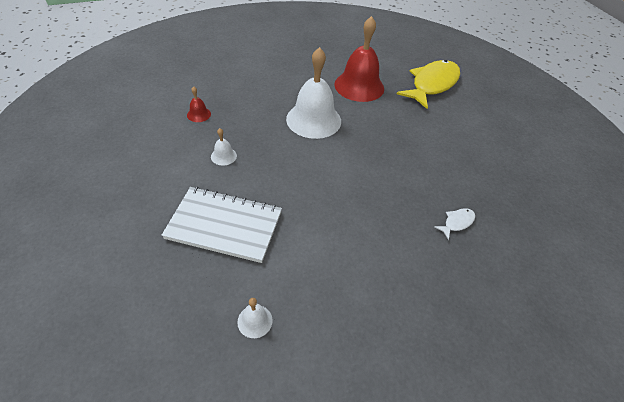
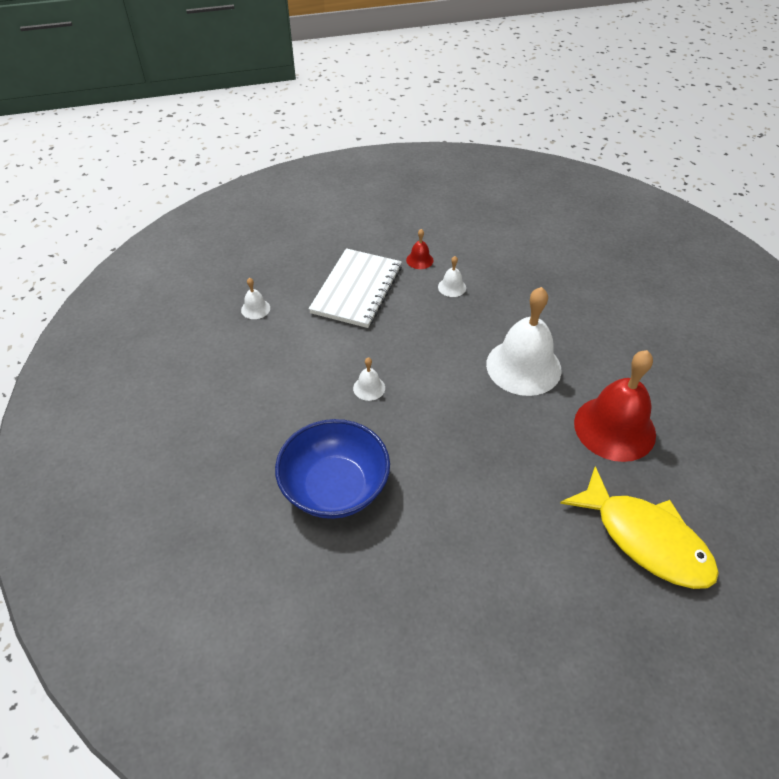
camera: 100 degrees right, 0 degrees up
red bell [187,86,211,122] -> red bell moved to [406,229,434,269]
white fish [434,208,475,240] -> blue bowl [275,419,390,519]
none -> white bell [353,357,385,401]

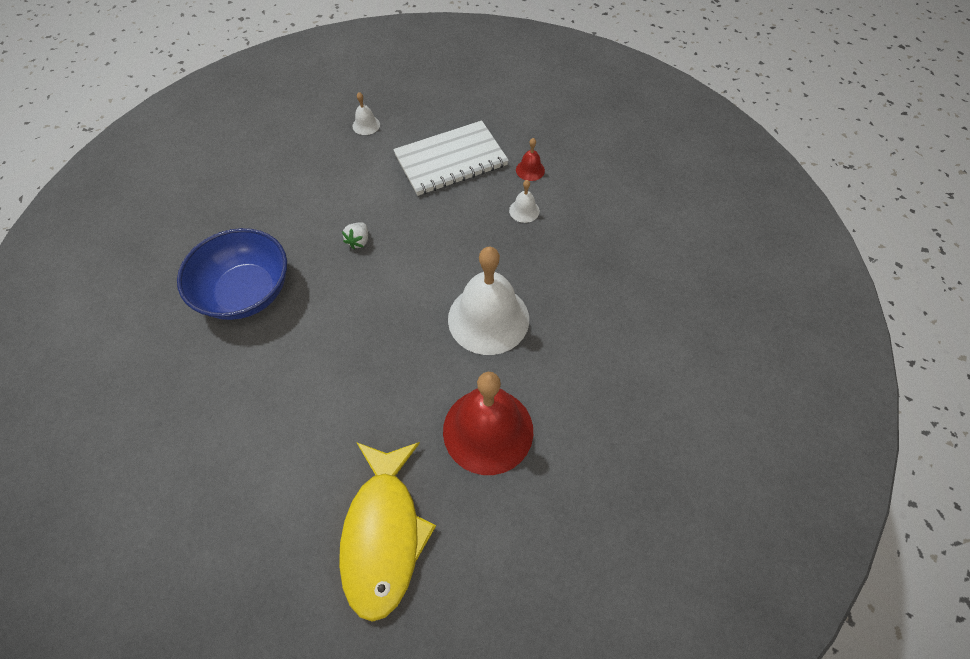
camera: 45 degrees right, 10 degrees up
white bell [353,357,385,401] -> white strawberry [342,222,368,249]

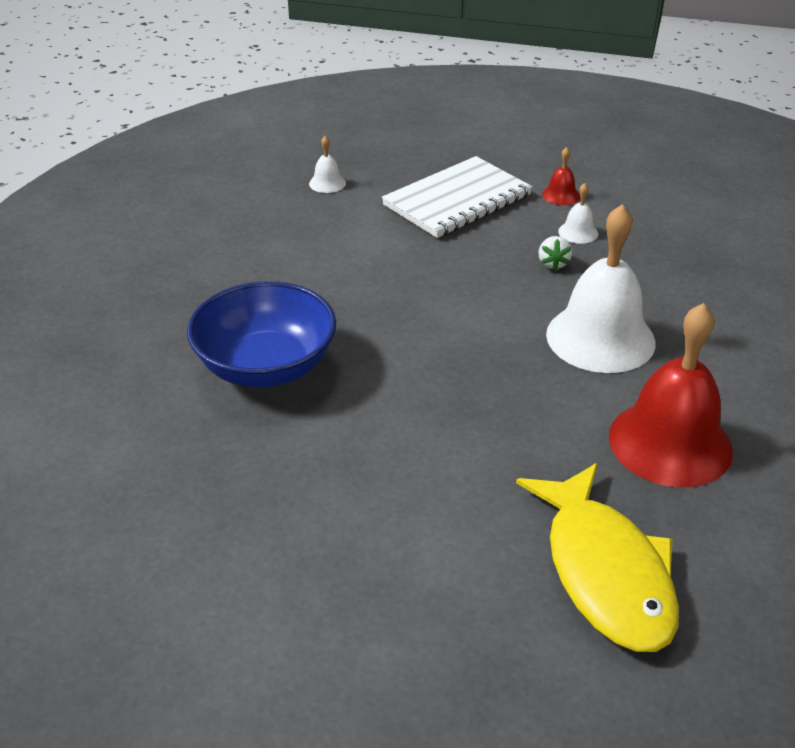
camera: 15 degrees left, 20 degrees down
white strawberry [342,222,368,249] -> white strawberry moved to [538,236,572,271]

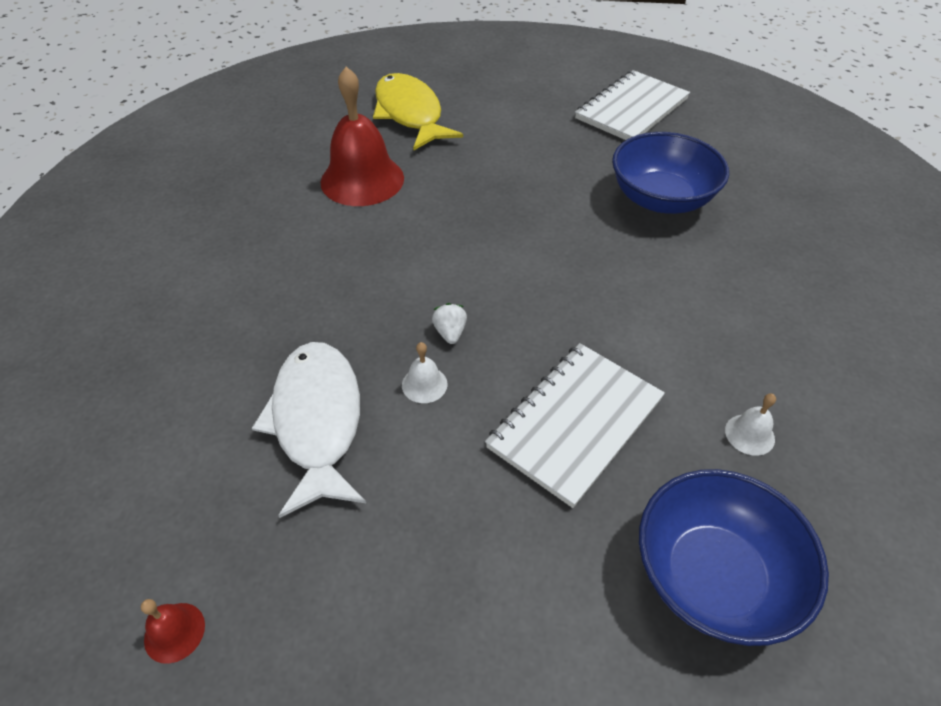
camera: 170 degrees right, 10 degrees up
red bell [542,147,580,205] -> red bell moved to [141,599,205,664]
white bell [546,204,656,373] -> none
none -> white fish [252,342,366,518]
none -> white notebook [575,70,690,140]
none -> blue bowl [639,469,829,646]

